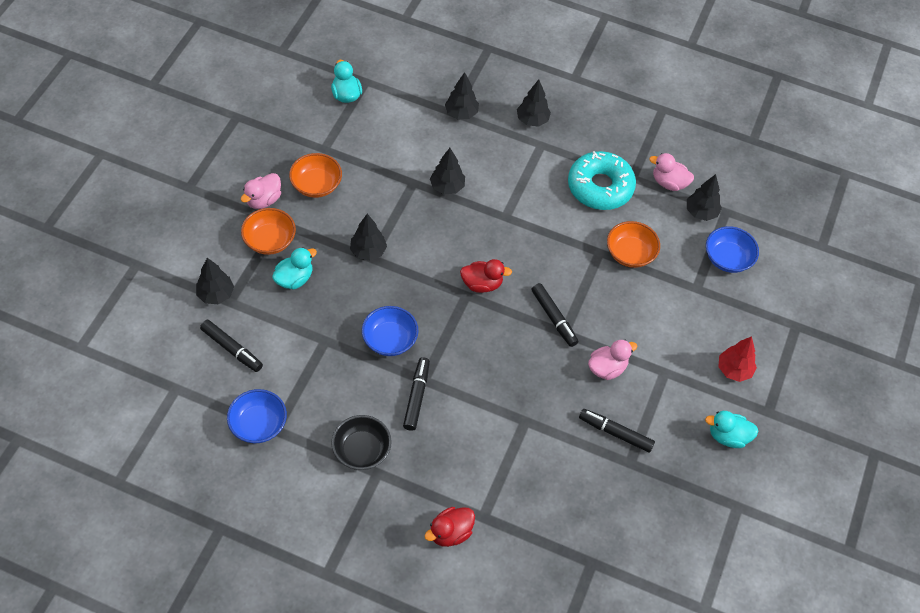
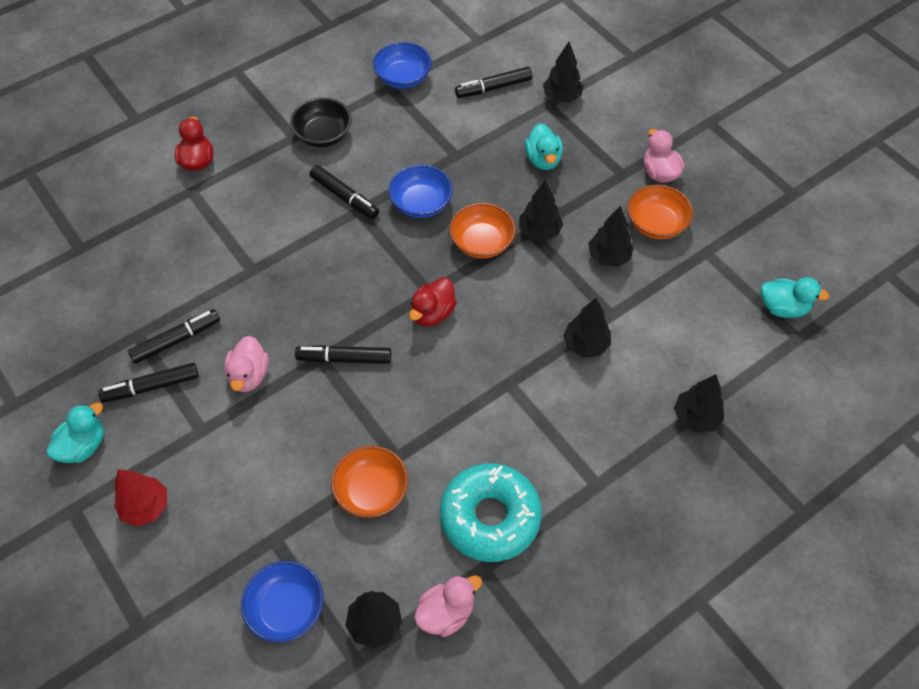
camera: 125 degrees right, 0 degrees up
orange bowl [241,208,296,255] -> orange bowl moved to [450,203,516,258]
black tree [517,80,551,127] -> black tree moved to [588,206,634,267]
none -> black marker [98,363,199,402]

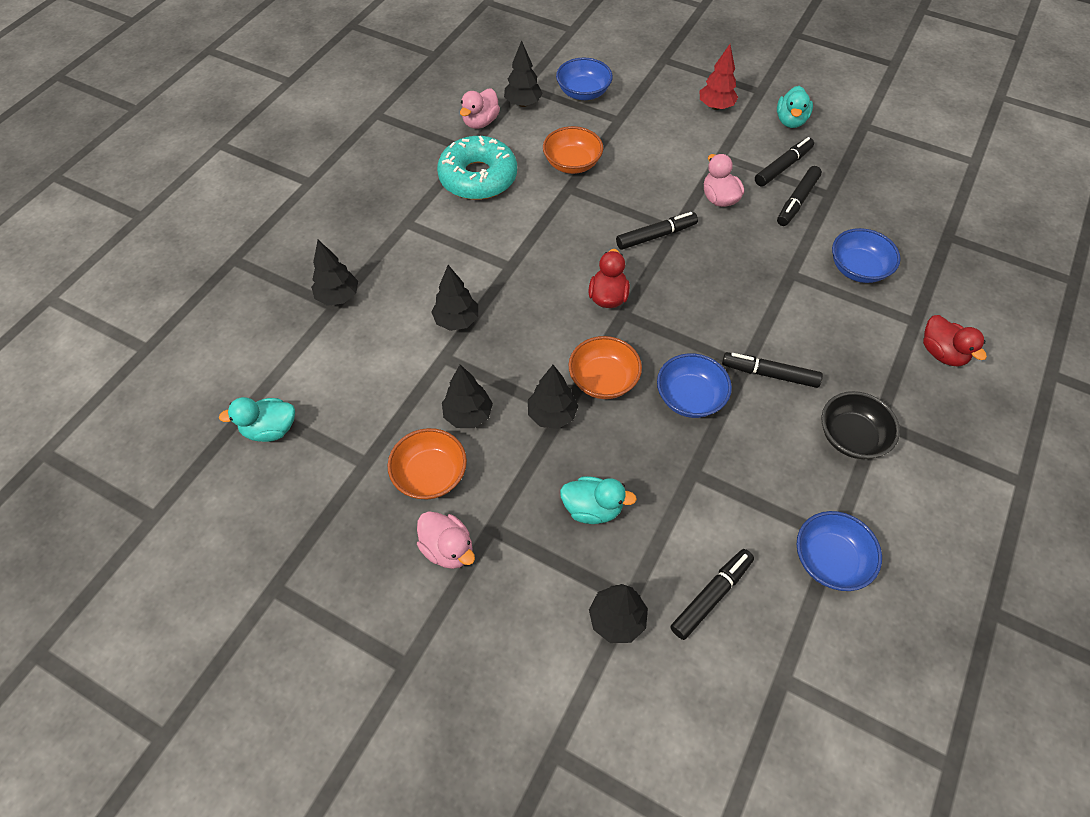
camera: 155 degrees right, 0 degrees up
turquoise duck [525,123,563,170] -> turquoise duck turned 135 degrees clockwise [560,476,637,524]
none -> blue bowl [832,228,901,283]

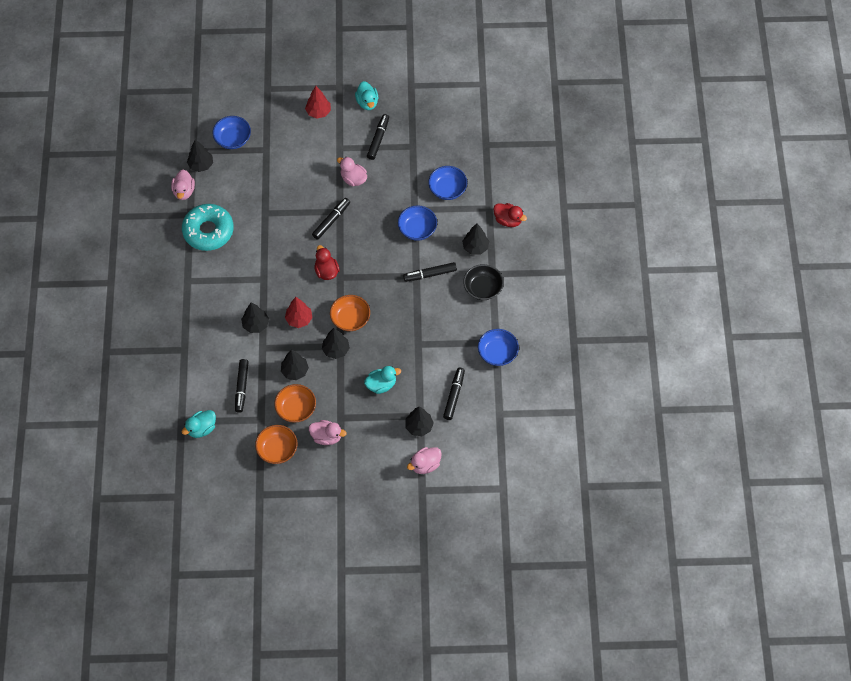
camera: 30 degrees left, 5 degrees up
black tree [311,240,358,306] -> black tree moved to [462,224,489,255]
orange bowl [543,126,603,174] -> orange bowl moved to [255,425,297,464]
blue bowl [657,353,732,418] -> blue bowl moved to [398,205,437,241]
black marker [777,166,822,226] -> black marker moved to [235,359,249,413]
none -> red tree [285,297,313,328]
none -> pink duck [407,447,442,474]

